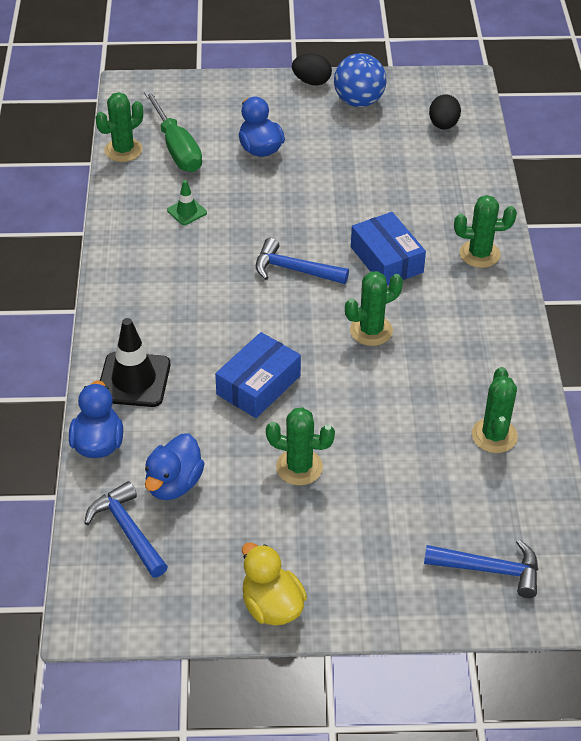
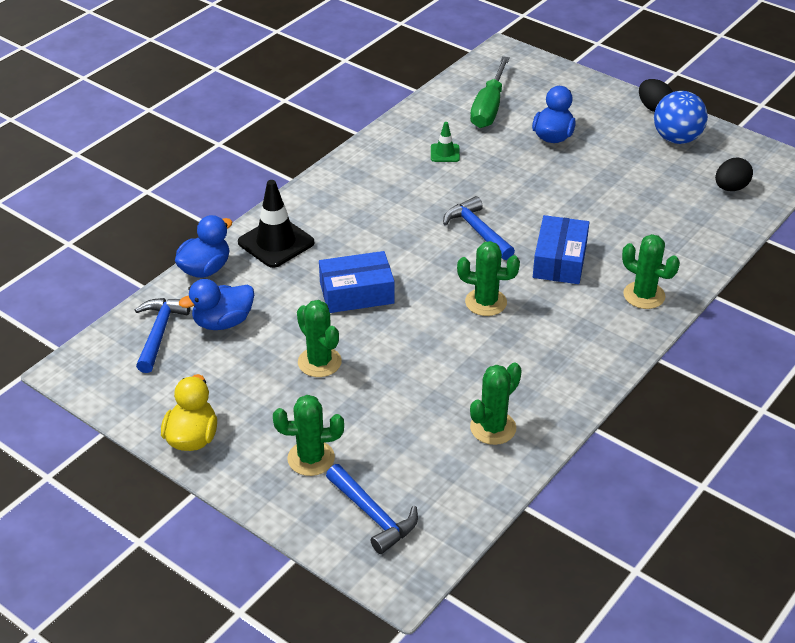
camera: 40 degrees right, 5 degrees down
green cactus [95,92,143,162] -> green cactus moved to [273,395,344,476]

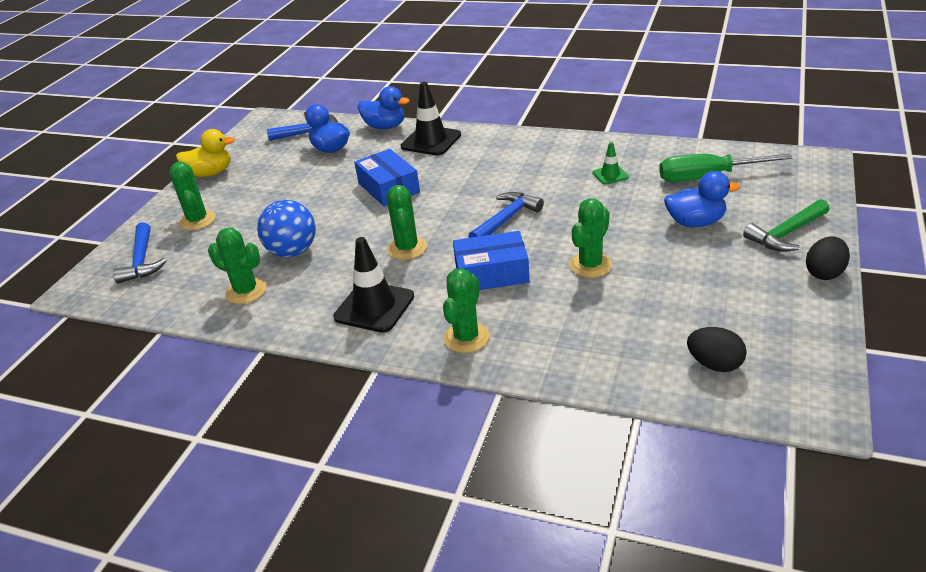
camera: 75 degrees right, 5 degrees down
green cactus [297,300,342,377] -> green cactus moved to [569,198,612,278]
blue hammer [326,464,418,554] -> blue hammer turned 45 degrees counterclockwise [113,222,167,284]
blue ball [654,91,708,144] -> blue ball moved to [257,200,316,257]
none -> black traffic cone [333,237,414,333]
none -> green hammer [743,199,830,252]

